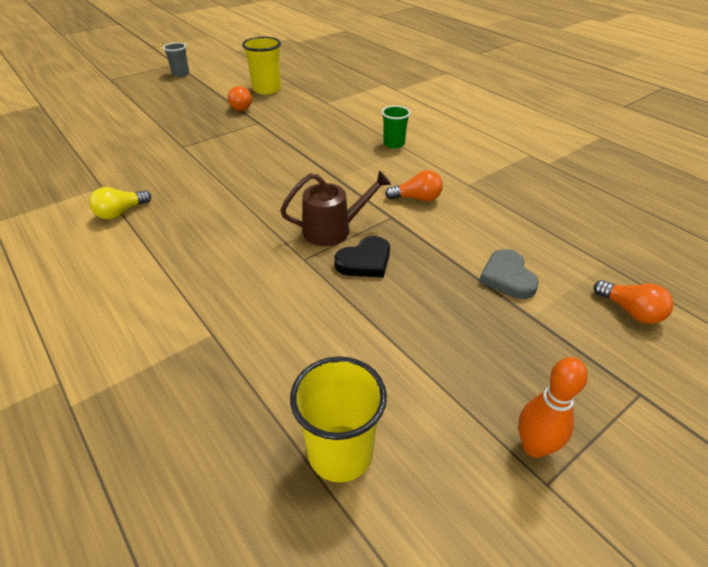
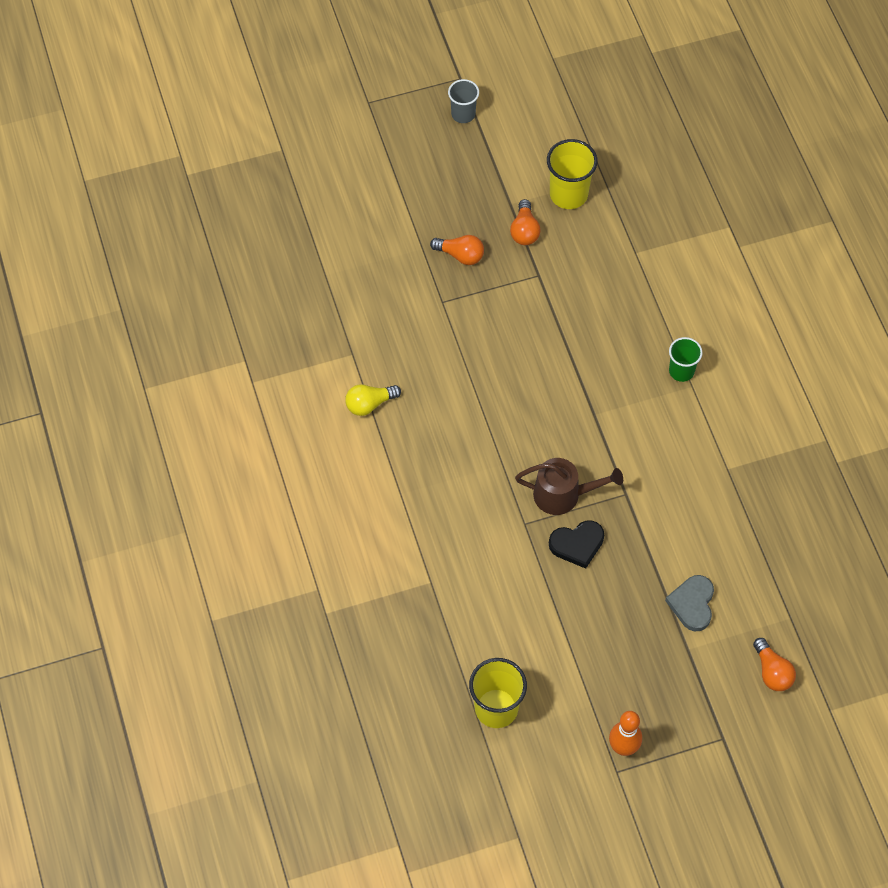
camera: 20 degrees right, 20 degrees up
orange light bulb [385,170,443,201] -> orange light bulb moved to [430,235,484,265]

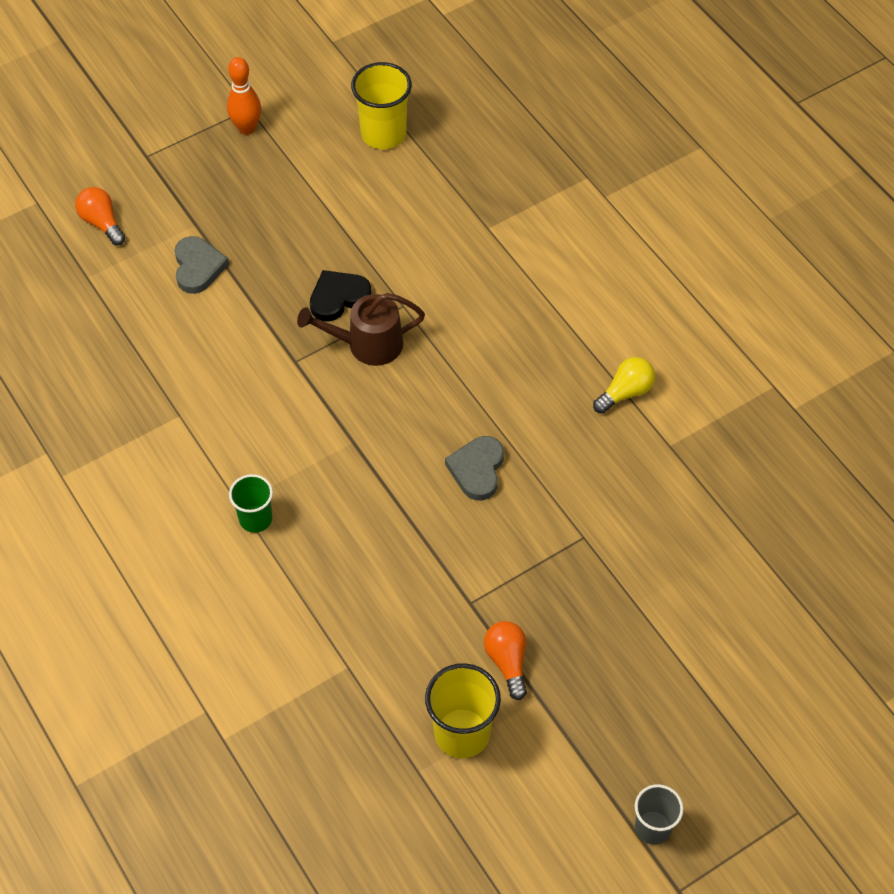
camera: 165 degrees right, 5 degrees down
orange light bulb [430,235,484,265] -> none
none -> grey heart [445,436,504,500]

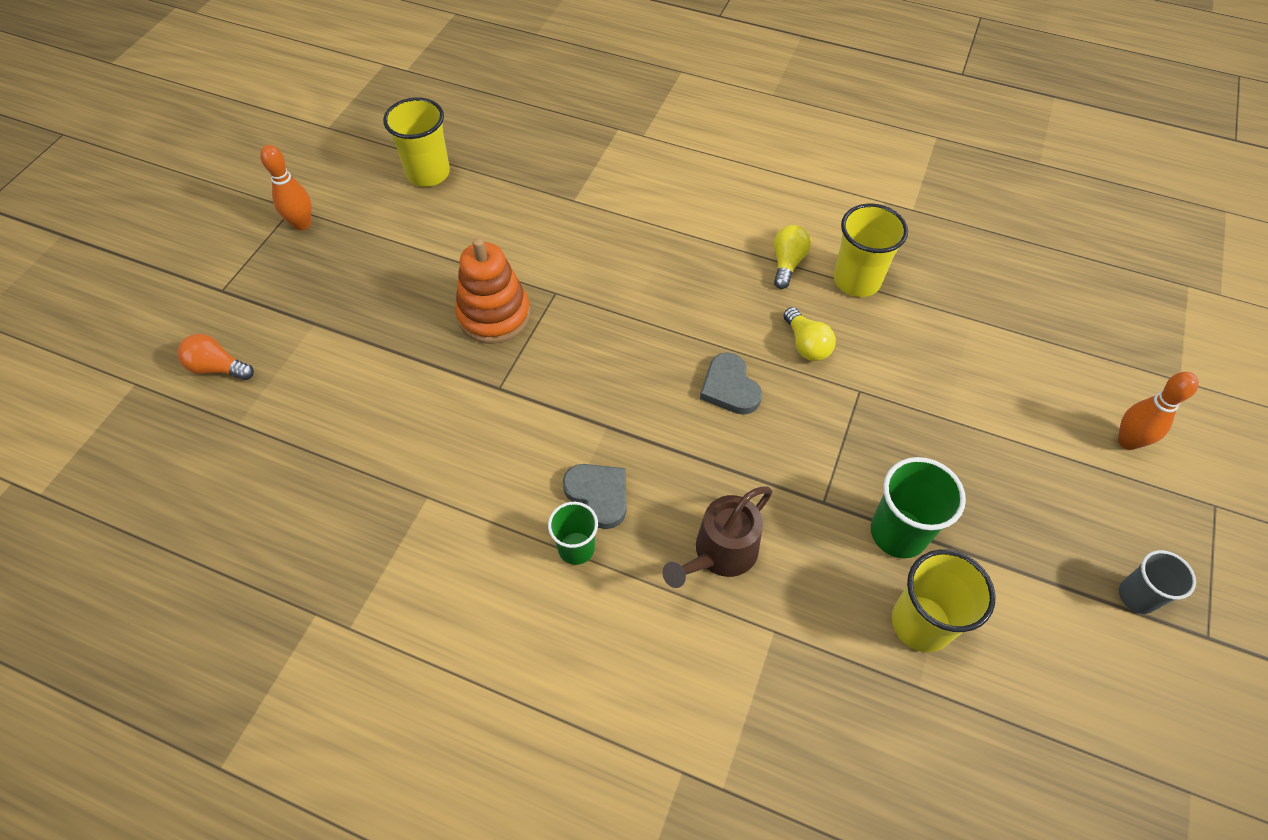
camera: 35 degrees left, 0 degrees up
grey heart [174,236,229,294] -> grey heart moved to [563,464,627,529]
brown watering can [297,293,425,366] -> brown watering can moved to [662,487,772,588]
black heart [310,270,371,322] -> orange stacking toy [455,238,530,344]
orange light bulb [484,621,527,700] -> green cup [871,457,966,558]
none -> yellow light bulb [783,307,836,361]
none -> yellow cup [833,203,908,297]
none -> orange bowling pin [1118,372,1199,450]

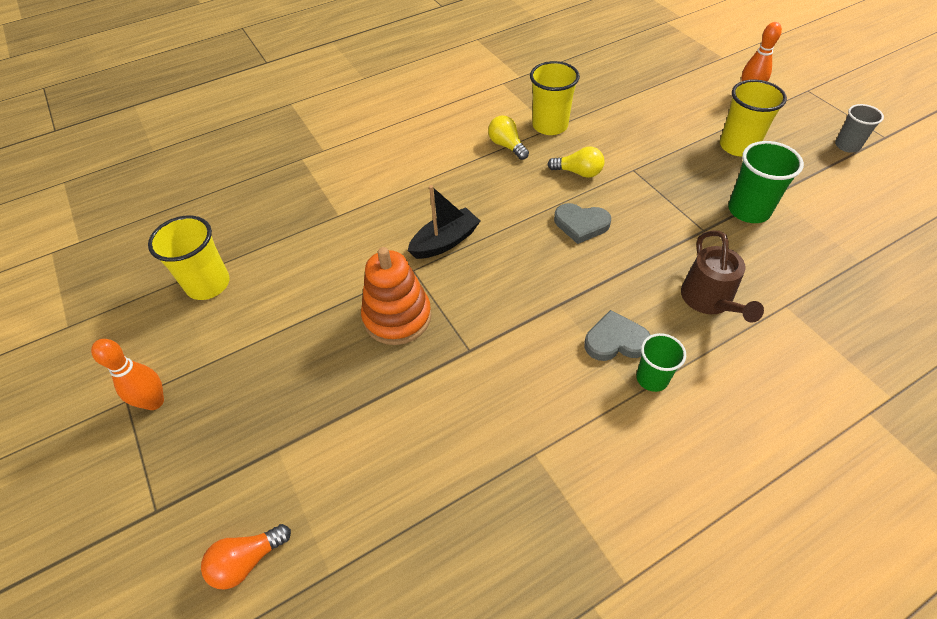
camera: 50 degrees left, 5 degrees down
yellow cup [892,549,996,652] -> yellow cup moved to [720,80,787,157]
none -> black boat [408,185,480,259]

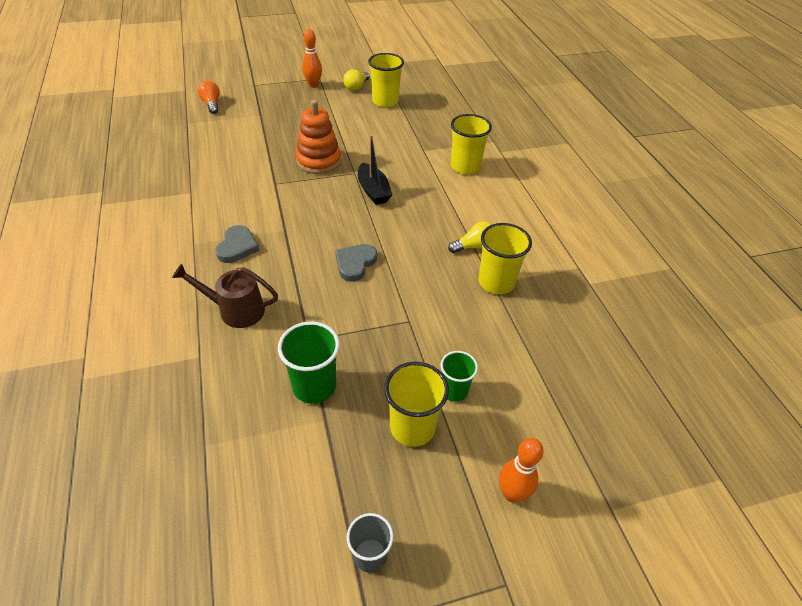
camera: 100 degrees right, 5 degrees down
yellow light bulb [547,147,604,178] -> yellow light bulb moved to [343,69,370,91]
green cup [636,333,686,392] -> green cup moved to [441,351,478,402]
none -> yellow cup [451,114,492,174]

